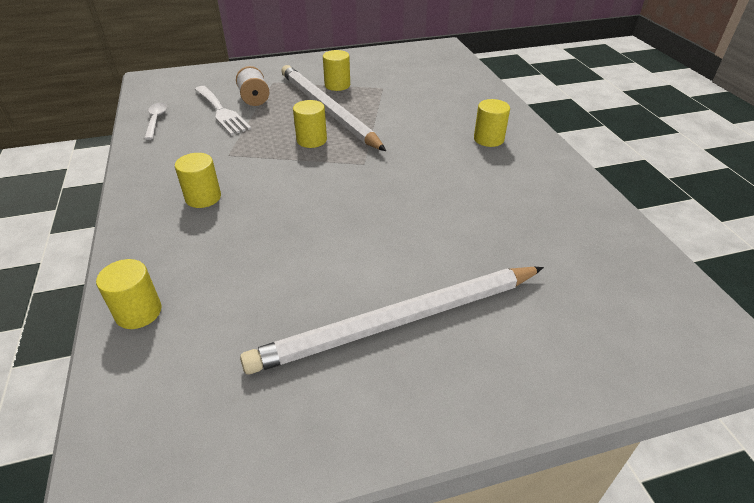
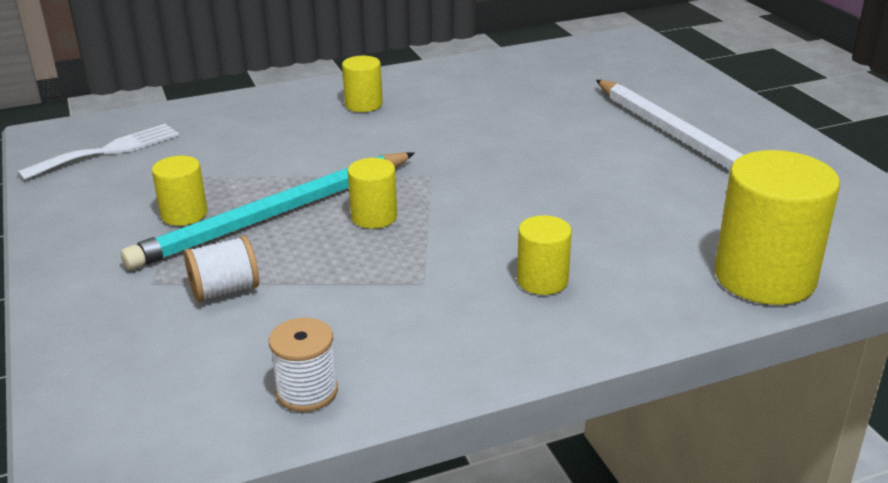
camera: 95 degrees left, 10 degrees down
yellow cylinder [96,259,162,329] -> yellow cylinder [715,150,840,305], size x1.92
white spoon [144,103,167,140] -> white spool [269,318,338,412]
white fork [194,86,251,135] -> white fork moved to [17,123,179,180]
white pencil [281,65,386,151] -> turquoise pencil [121,152,415,270]

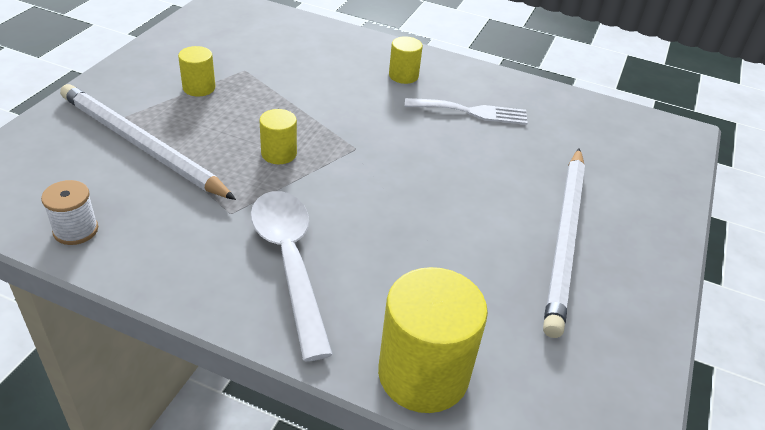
camera: 40 degrees right, 10 degrees up
white fork [17,123,179,180] -> white fork moved to [405,98,528,125]
turquoise pencil [121,152,415,270] -> none
white spool [184,235,259,302] -> white pencil [60,84,236,200]
yellow cylinder [517,215,572,295] -> white spoon [251,191,333,361]

